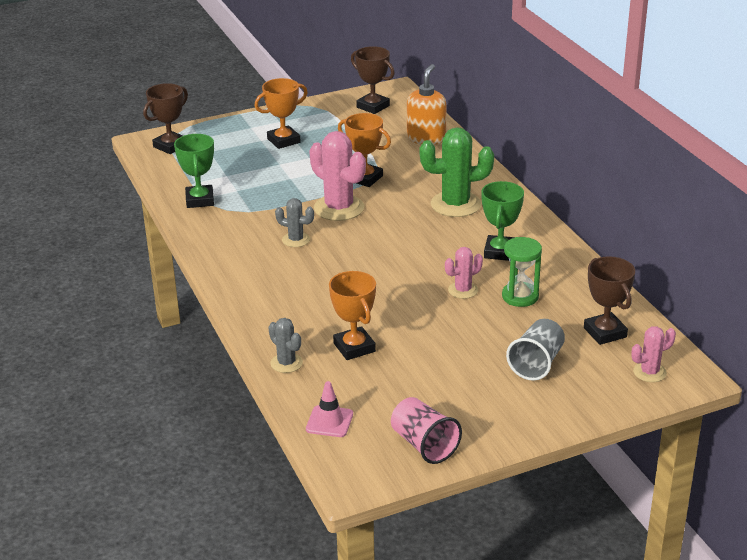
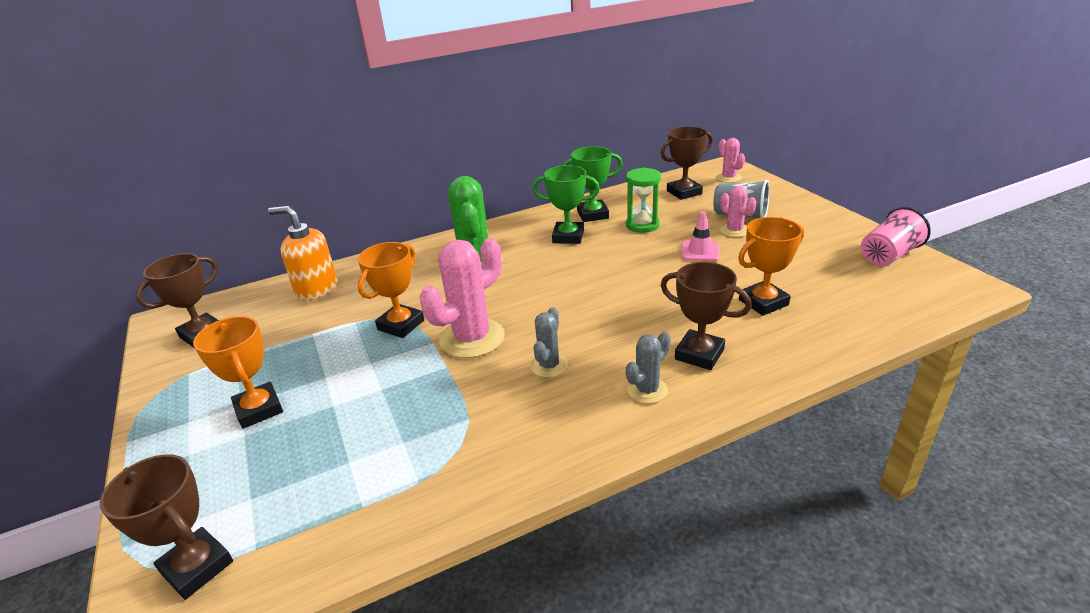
camera: 90 degrees left, 0 degrees up
green trophy [174,134,214,208] -> green trophy moved to [562,146,623,222]
grey cactus [268,318,303,373] -> grey cactus moved to [626,332,671,404]
pink traffic cone [306,381,353,437] -> pink traffic cone moved to [682,211,719,261]
pink cactus [445,247,483,299] -> pink cactus moved to [720,186,756,237]
none -> brown trophy [661,262,752,370]

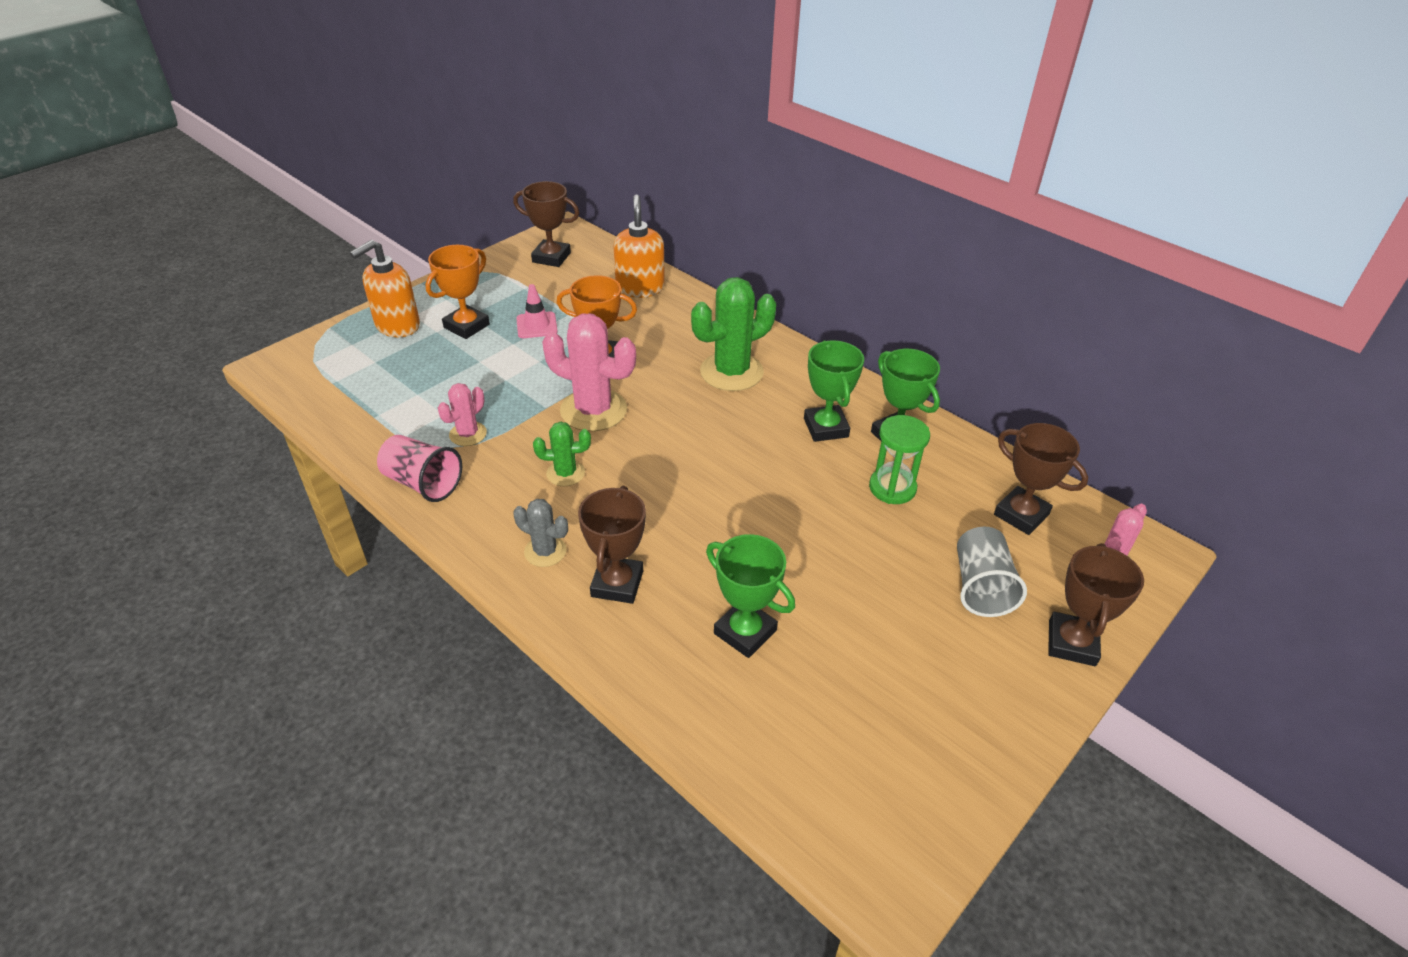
camera: 65 degrees right, 10 degrees up
brown trophy [100,454,233,600] -> brown trophy moved to [1048,543,1144,666]
grey cactus [530,307,568,378] -> green cactus [533,422,591,486]
pink traffic cone [682,211,719,261] -> pink traffic cone moved to [516,284,558,338]
pink cactus [720,186,756,237] -> pink cactus moved to [438,383,487,446]
orange trophy [738,217,804,316] -> green trophy [706,534,795,658]
pink cup [861,207,931,266] -> pink cup moved to [377,435,462,502]
none -> orange soap dispenser [350,240,420,337]

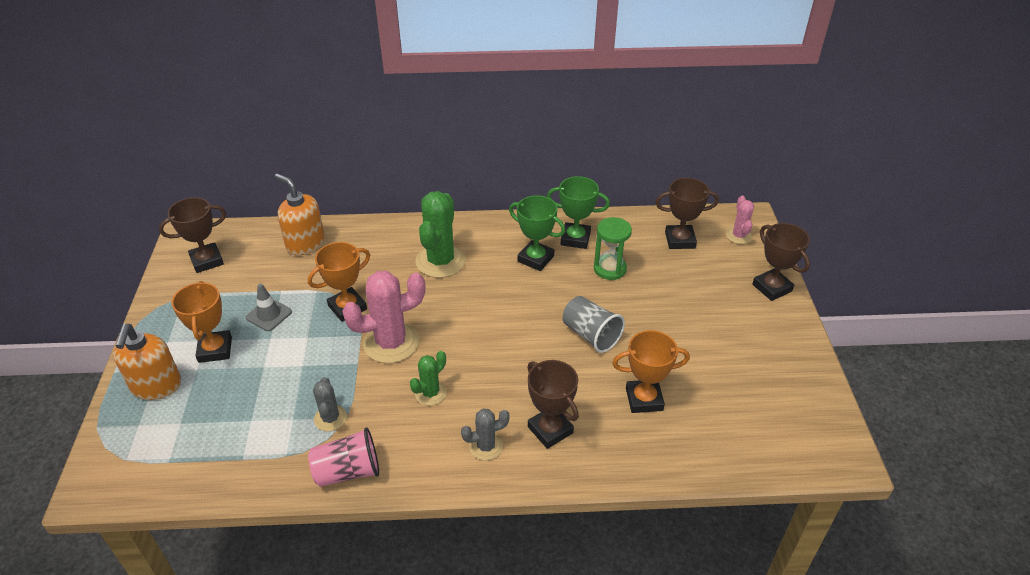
camera: 45 degrees left, 0 degrees up
pink cactus [438,383,487,446] -> grey cactus [313,377,347,431]
pink traffic cone [516,284,558,338] -> grey traffic cone [246,283,292,331]
green trophy [706,534,795,658] -> orange trophy [612,330,690,413]
grey cup [957,527,1027,617] -> grey cup moved to [563,296,625,353]

